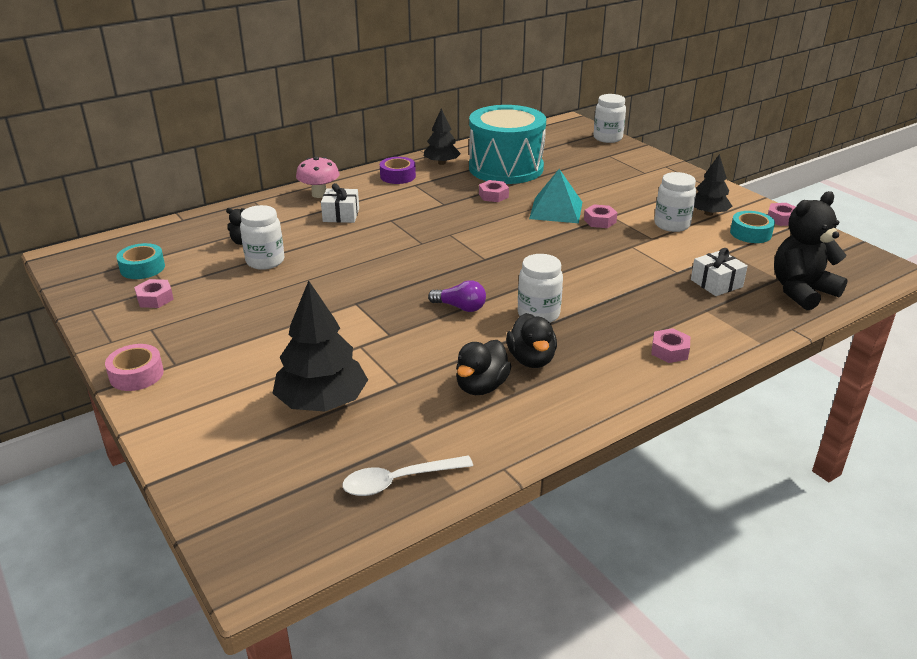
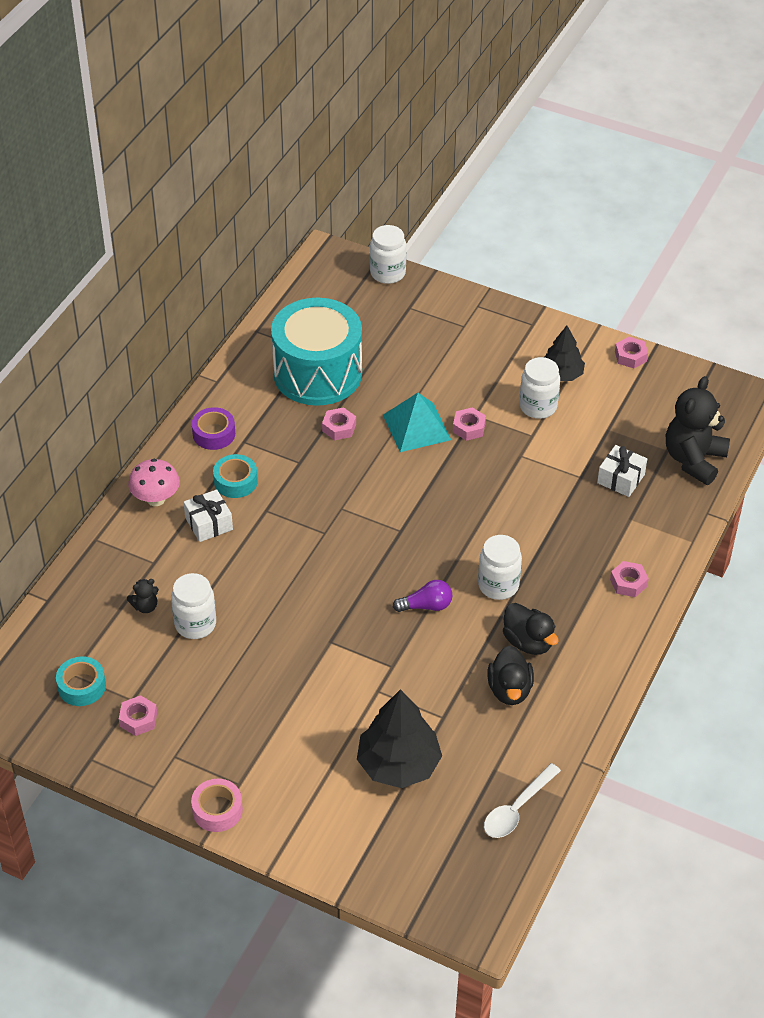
camera: 30 degrees left, 15 degrees up
black tree [424,108,461,165] -> none
turquoise tape [730,211,775,243] -> turquoise tape moved to [213,454,258,498]

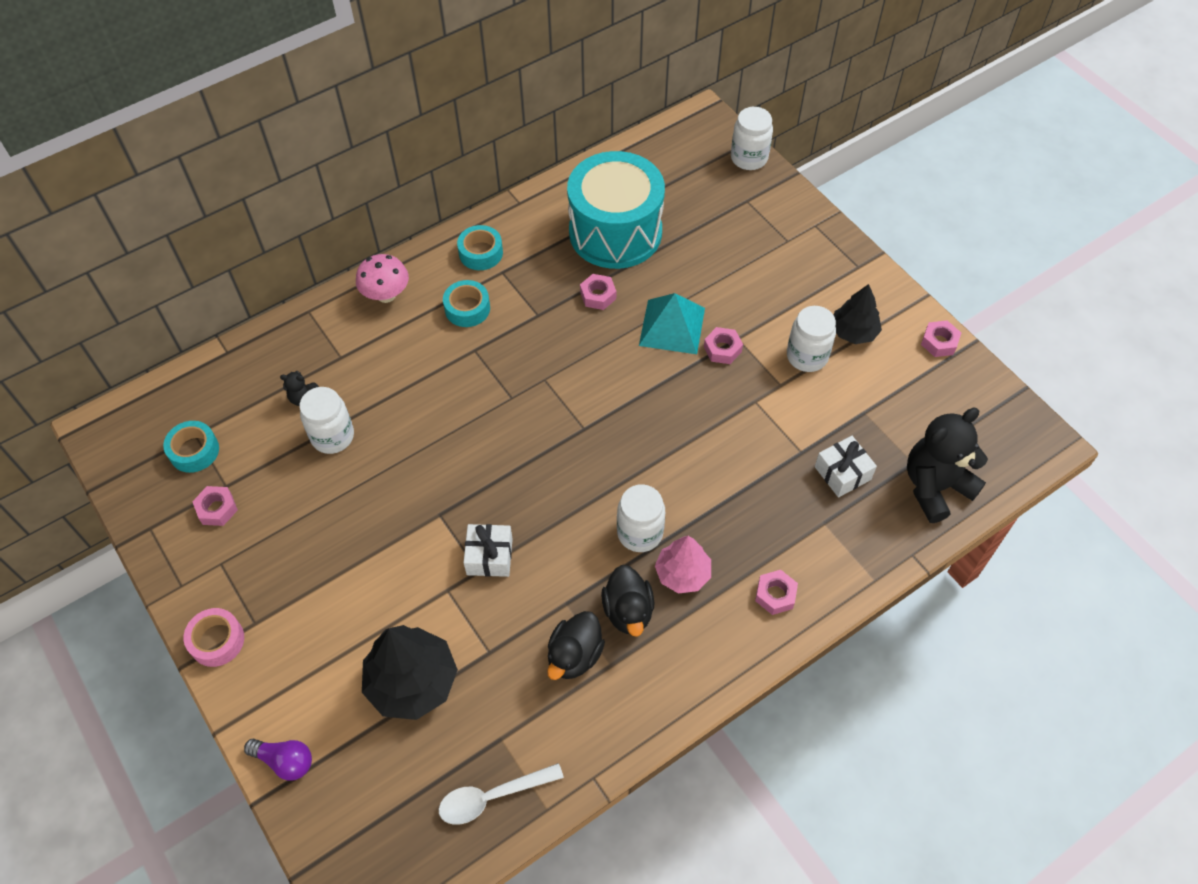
camera: 30 degrees right, 10 degrees up
white gift [184,489,233,542] -> white gift moved to [463,524,513,577]
purple tape [192,407,235,450] -> turquoise tape [457,225,503,270]
purple light bulb [393,580,452,612] -> purple light bulb moved to [244,738,312,781]
none -> pink tree [655,536,711,593]

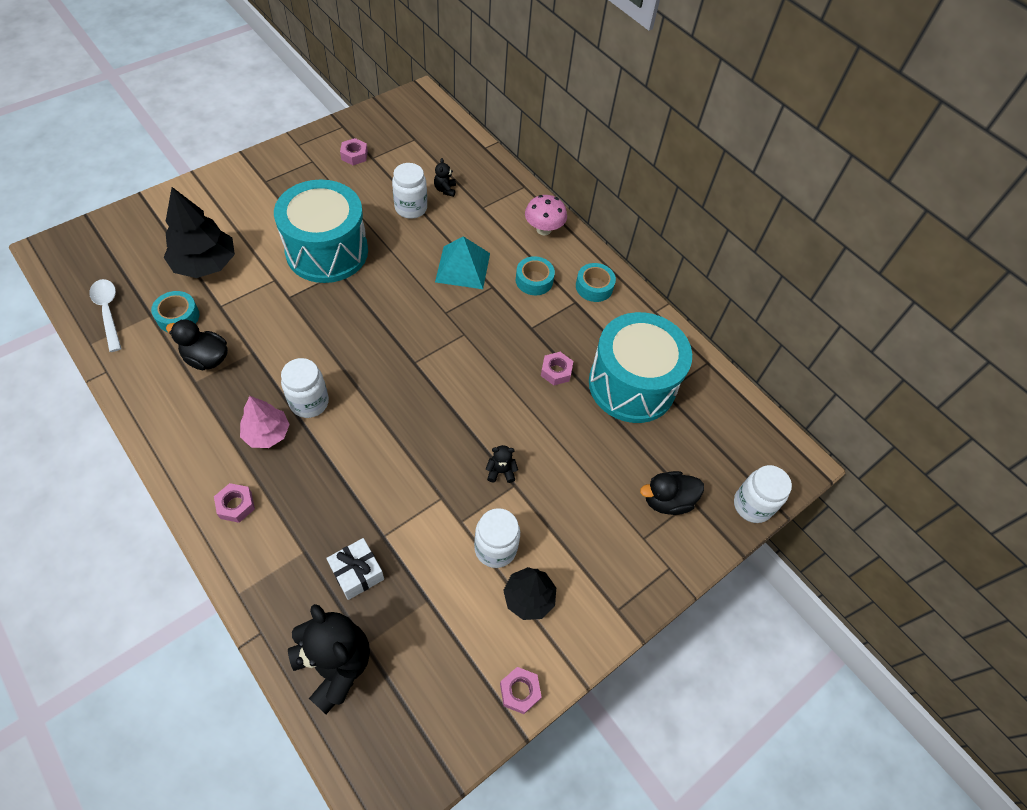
camera: 80 degrees right, 0 degrees up
turquoise tape [163,421,219,473] -> turquoise tape moved to [151,291,199,333]
pink tape [183,608,244,667] -> none
purple light bulb [244,738,312,781] -> none
white gift [463,524,513,577] -> none
black duck [601,565,654,637] -> black duck moved to [640,471,704,515]
turquoise pyramid [639,293,705,354] -> turquoise pyramid moved to [435,236,490,289]
pink nut [704,327,743,364] -> black teddy bear [486,445,518,483]
none -> turquoise drum [274,179,368,283]

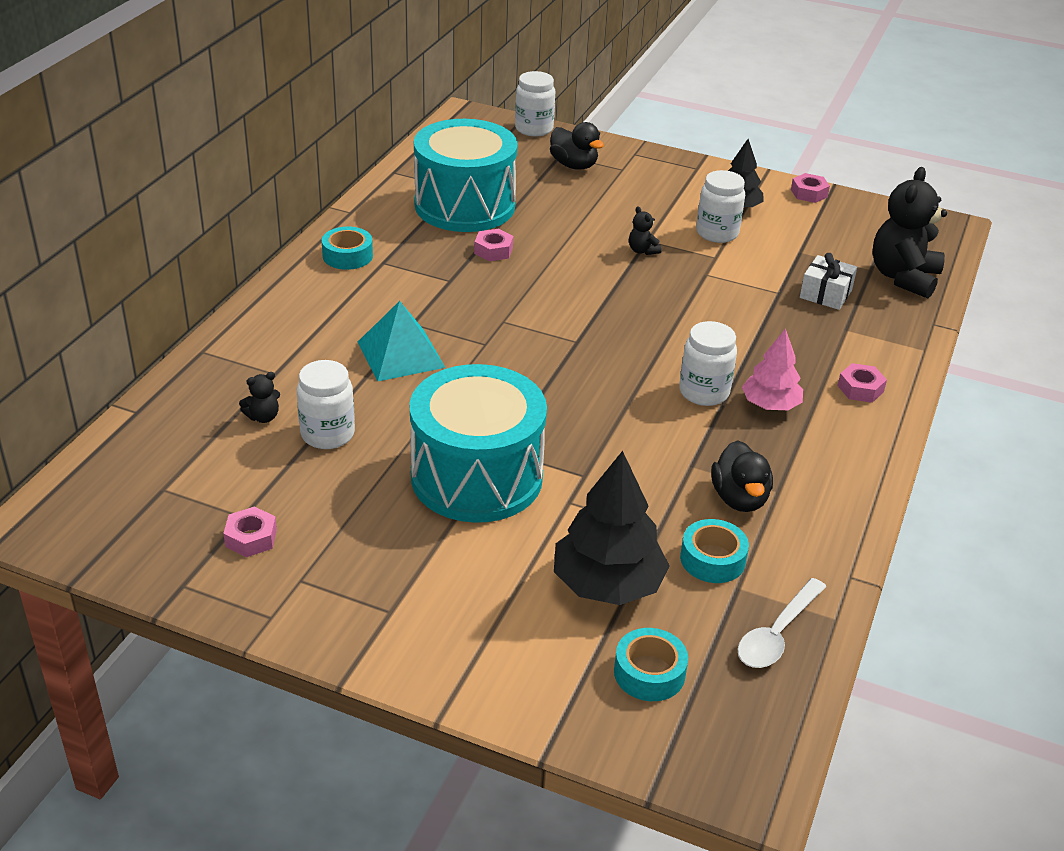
camera: 115 degrees left, 20 degrees down
turquoise tape [516,256,555,295] -> turquoise tape moved to [614,628,688,701]
pink mushroom [525,195,567,235] -> none

